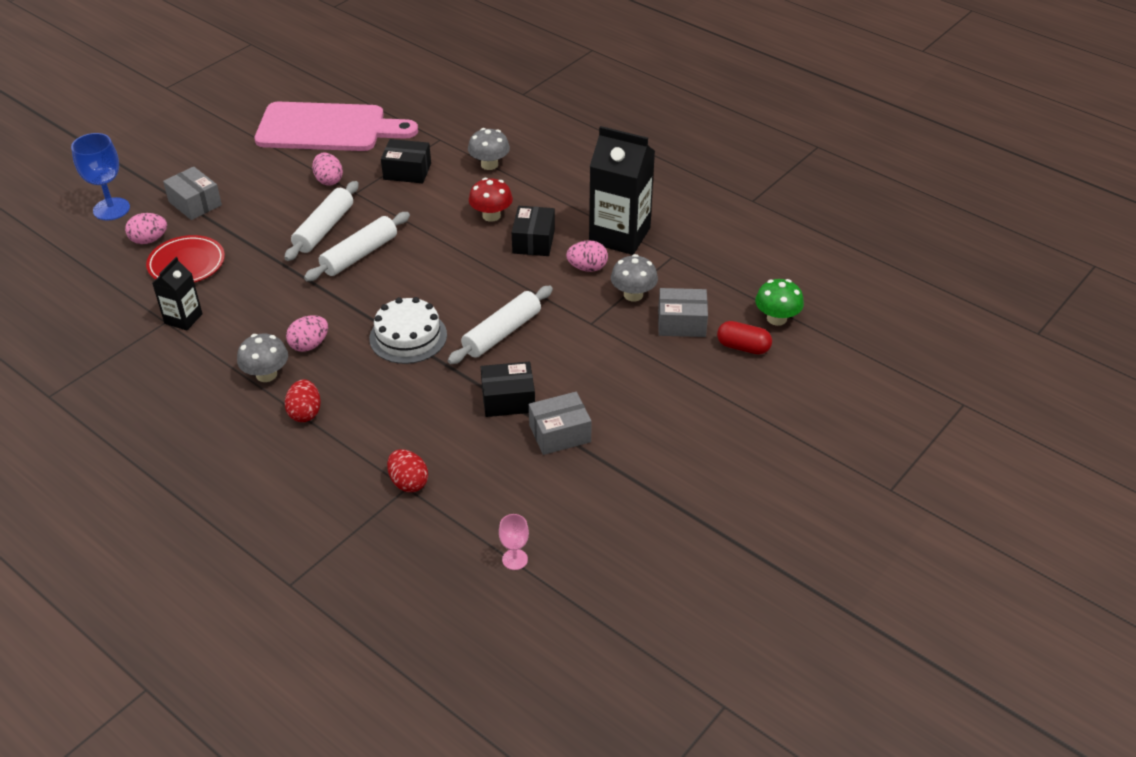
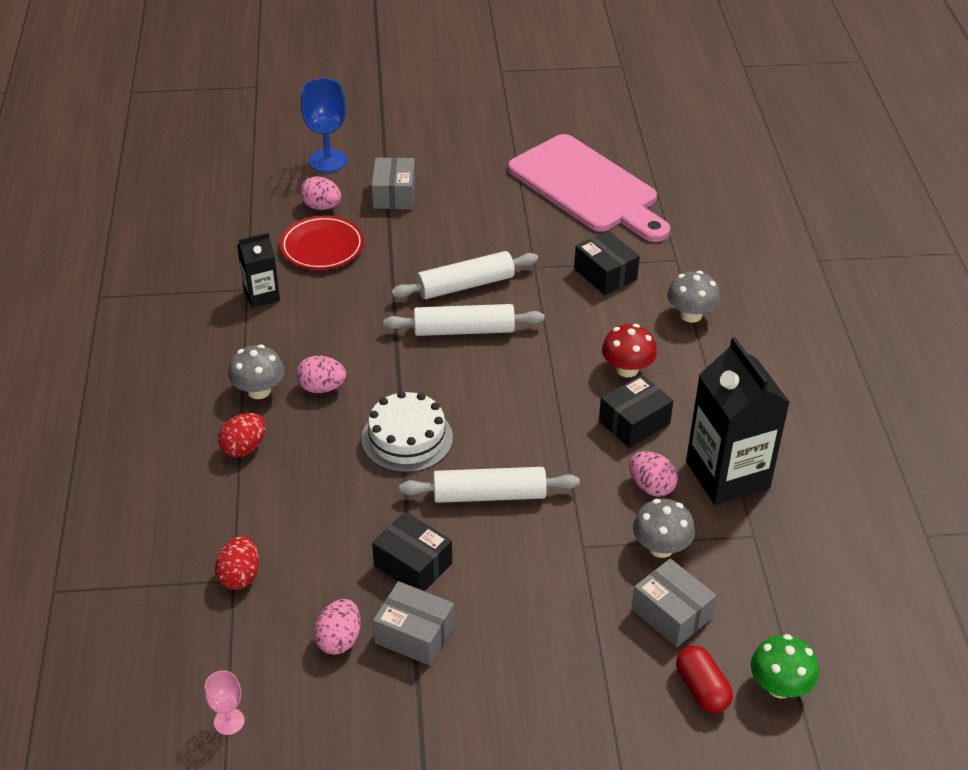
camera: 45 degrees right, 0 degrees up
pink egg [312,153,343,186] -> pink egg moved to [314,599,361,655]

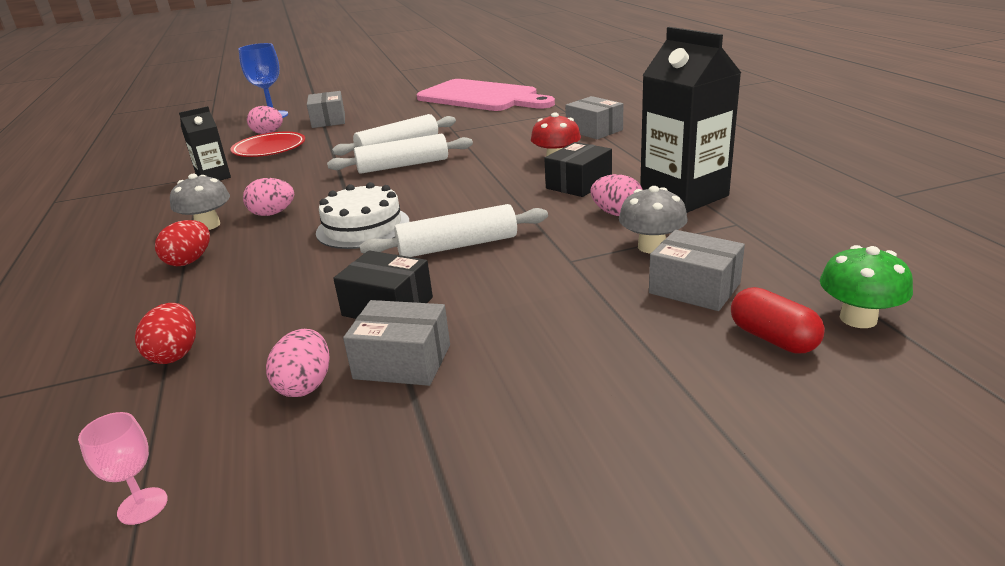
camera: 10 degrees left, 15 degrees down
black box [574,231,640,295] -> none
grey mushroom [667,271,720,323] -> grey box [565,96,623,139]

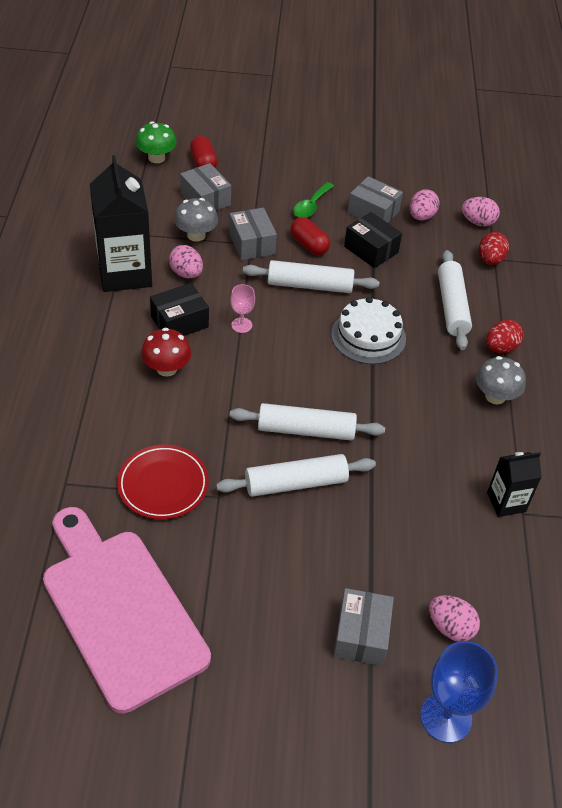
camera: 165 degrees left, 20 degrees up
pink goblet [78,412,168,525] -> pink goblet moved to [230,284,255,333]
red plate [230,132,305,157] -> red plate moved to [117,444,209,520]
pink egg [243,178,294,216] -> pink egg moved to [462,197,500,226]
grey box [565,96,623,139] -> grey box moved to [229,208,277,260]
none -> red capsule [290,217,330,255]
none -> green spoon [293,182,334,218]
none -> white rolling pin [438,250,472,350]

